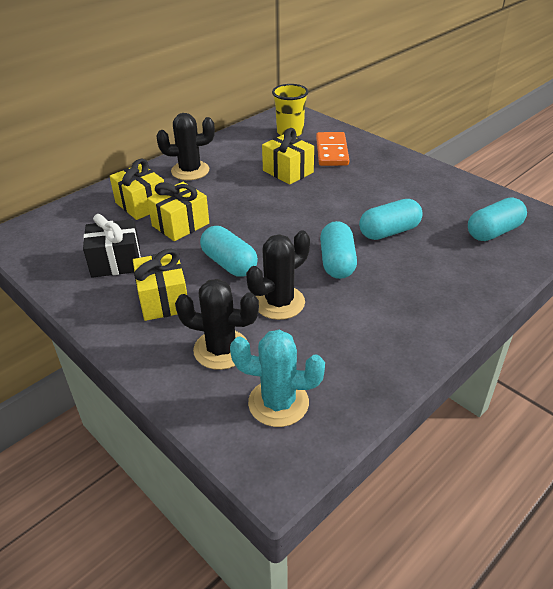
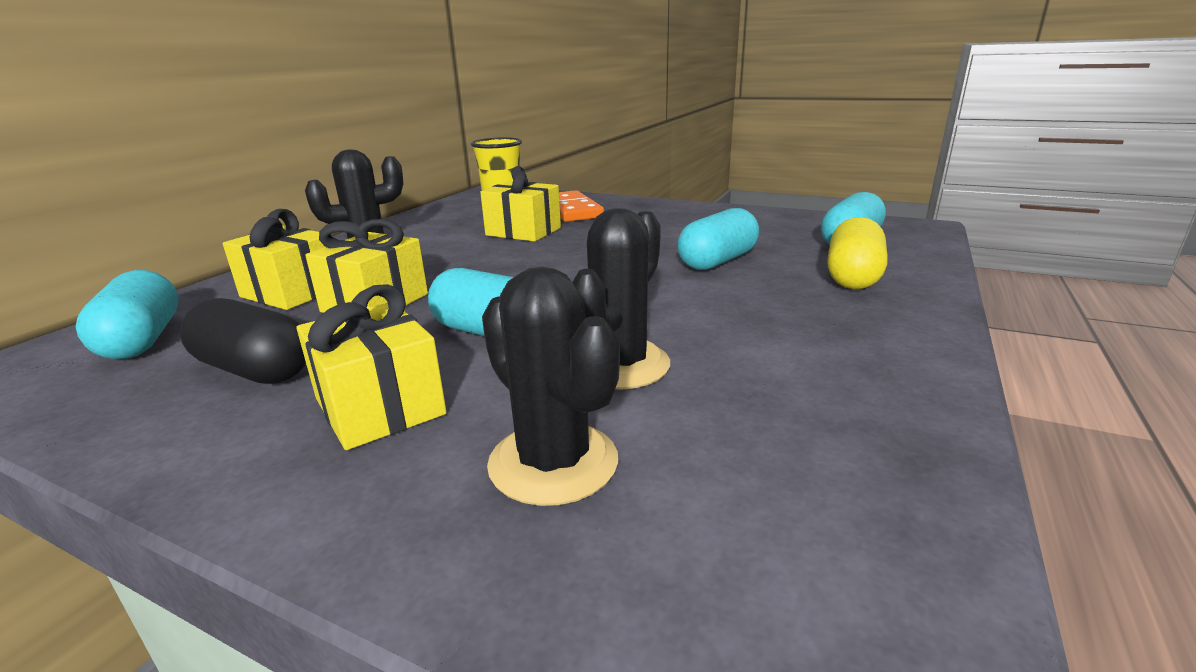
camera: 20 degrees left, 15 degrees down
black gift [83,214,141,278] -> black capsule [180,298,306,384]
black cactus [175,279,259,370] -> black cactus turned 60 degrees clockwise [482,267,620,506]
turquoise cactus [230,330,325,427] -> none
turquoise capsule [320,221,357,279] -> turquoise capsule moved to [76,270,179,359]
none -> yellow capsule [827,217,888,289]

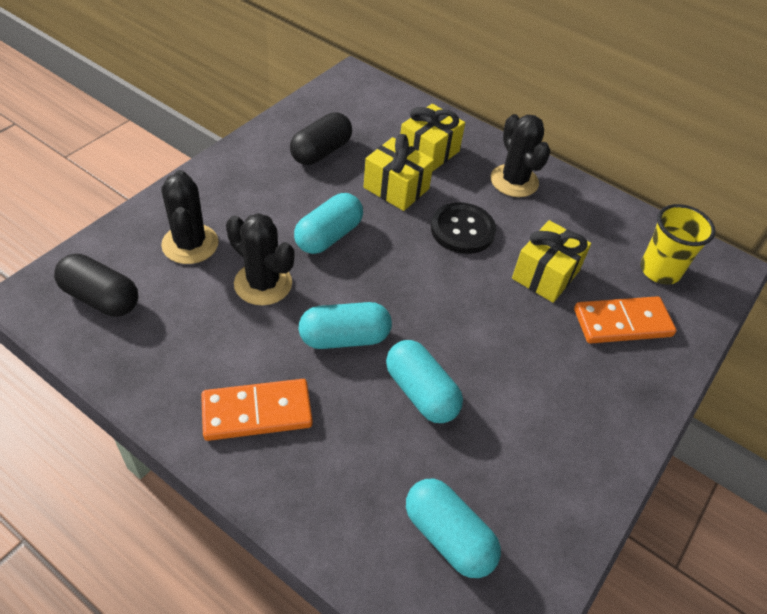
camera: 95 degrees right, 25 degrees up
turquoise capsule [76,270,179,359] -> turquoise capsule moved to [299,302,392,349]
yellow gift [296,284,447,450] -> none
black cactus [482,267,620,506] -> black cactus turned 75 degrees counterclockwise [161,170,219,264]
yellow capsule [827,217,888,289] -> none
none -> black capsule [54,254,138,317]
none -> orange domino [201,379,313,441]
none -> black button [431,202,496,254]

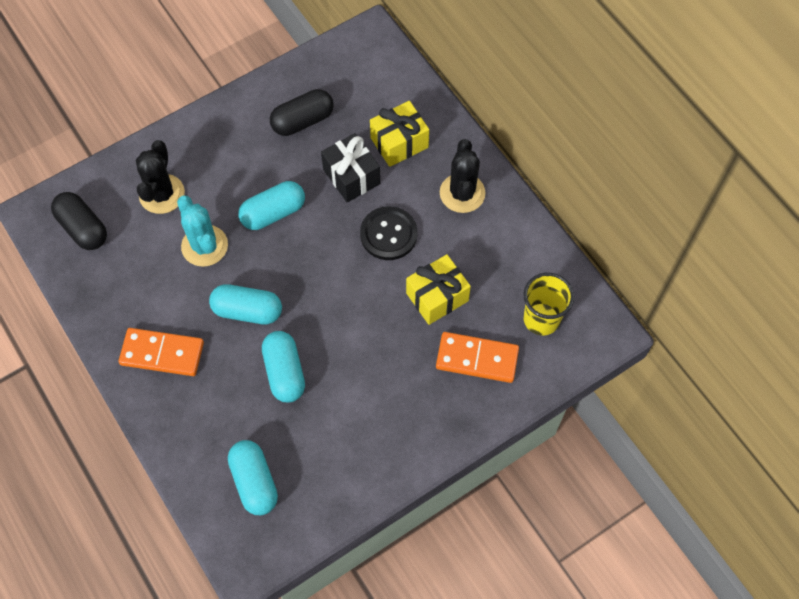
camera: 25 degrees right, 15 degrees up
black cactus [226,213,295,305] -> turquoise cactus [177,196,228,267]
yellow gift [364,134,434,211] -> black gift [321,133,380,202]

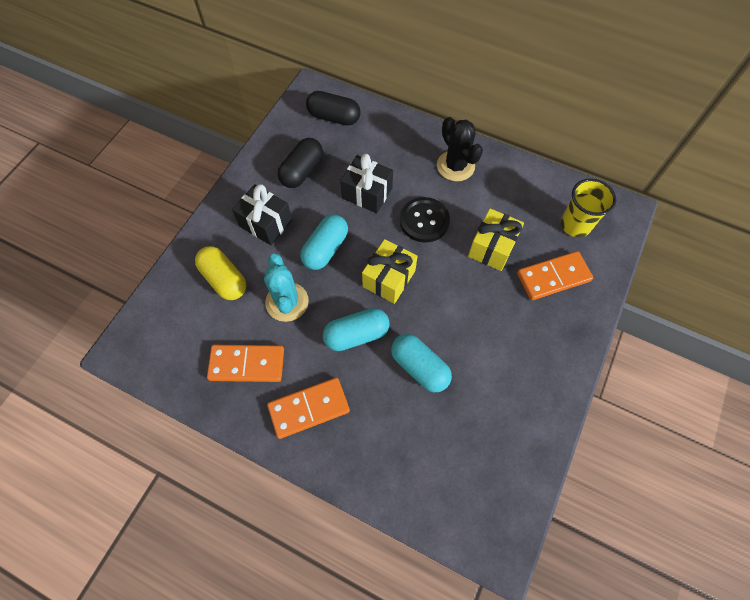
camera: 30 degrees left, 0 degrees up
black capsule [51,192,107,250] -> black capsule moved to [306,91,361,126]
black cactus [136,140,185,214] -> yellow capsule [195,246,246,300]
turquoise cactus [177,196,228,267] -> turquoise cactus turned 45 degrees clockwise [264,253,309,322]
turquoise capsule [228,440,278,515] -> none
yellow gift [370,101,429,167] -> yellow gift moved to [362,239,418,304]
none -> orange domino [207,345,284,382]
none -> black gift [232,184,292,245]

